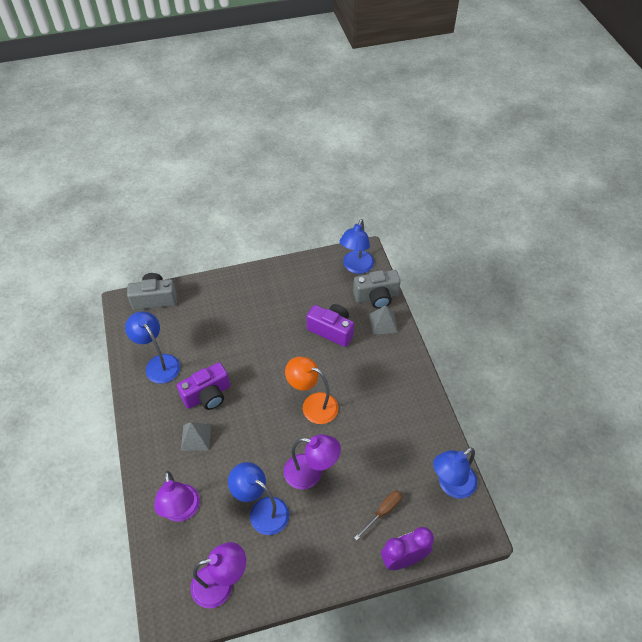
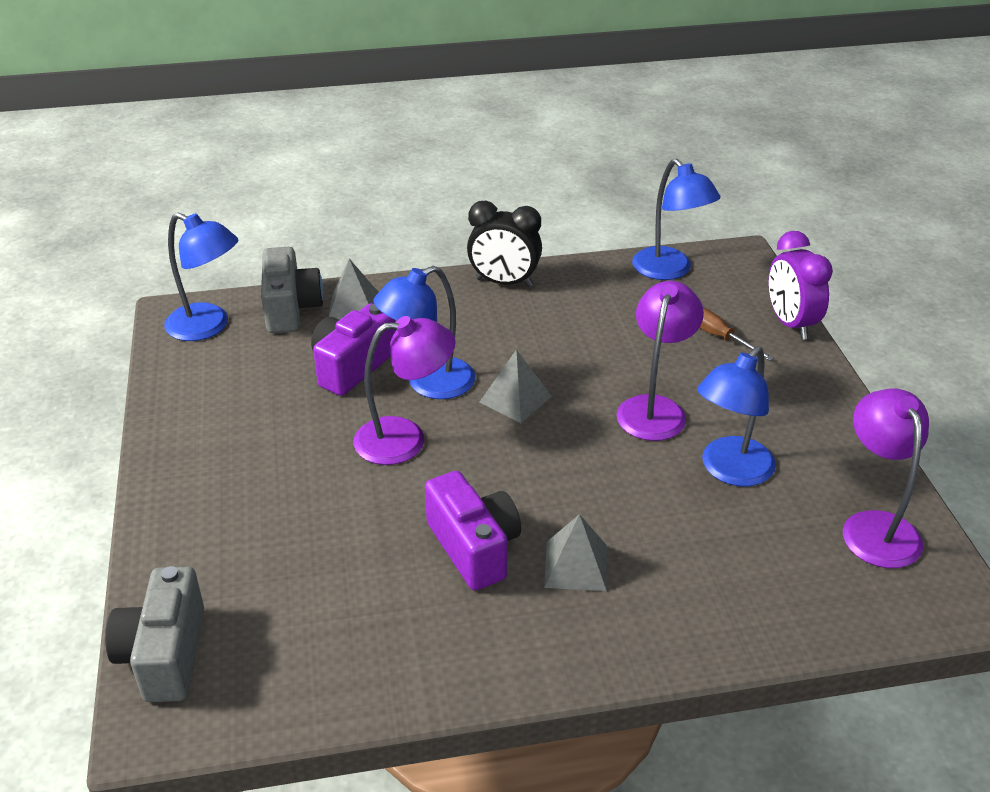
camera: 85 degrees left, 15 degrees down
blue lamp [125,311,180,383] -> blue lamp moved to [373,266,475,399]
purple lamp [154,471,200,522] -> purple lamp moved to [354,316,456,465]
orange lamp [285,357,338,424] -> grey pyramid [479,349,552,423]
none -> black clock [467,201,542,287]

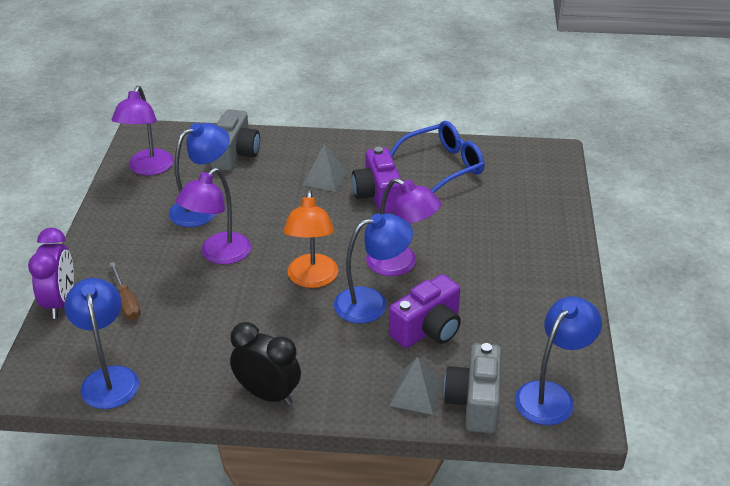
camera: 165 degrees left, 0 degrees up
grey camera [105,566,204,702] -> grey camera moved to [210,109,260,171]
blue lamp [164,213,238,341] -> blue lamp turned 90 degrees clockwise [515,296,602,425]
purple lamp [354,316,456,465] -> purple lamp turned 150 degrees counterclockwise [366,178,441,276]
grey pyramid [479,349,552,423] -> orange lamp [283,190,338,288]
none -> blue glasses [390,121,484,193]

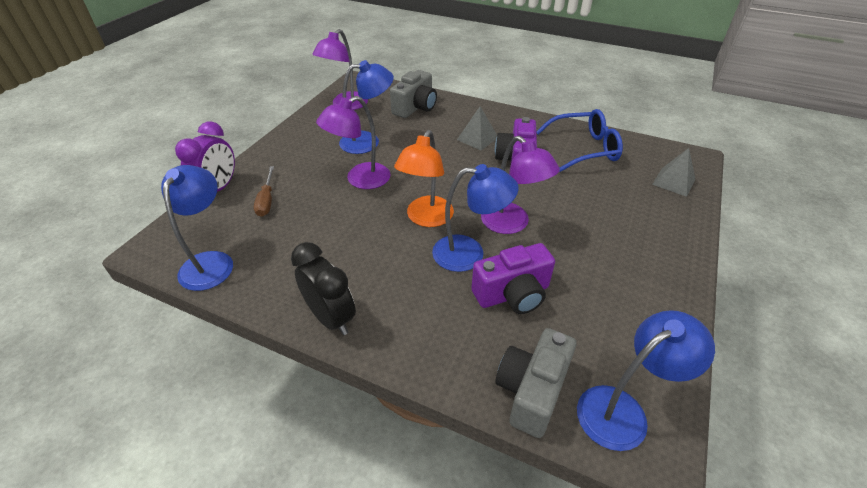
camera: 20 degrees right, 5 degrees up
grey pyramid [389,357,442,415] -> grey pyramid moved to [652,148,696,197]

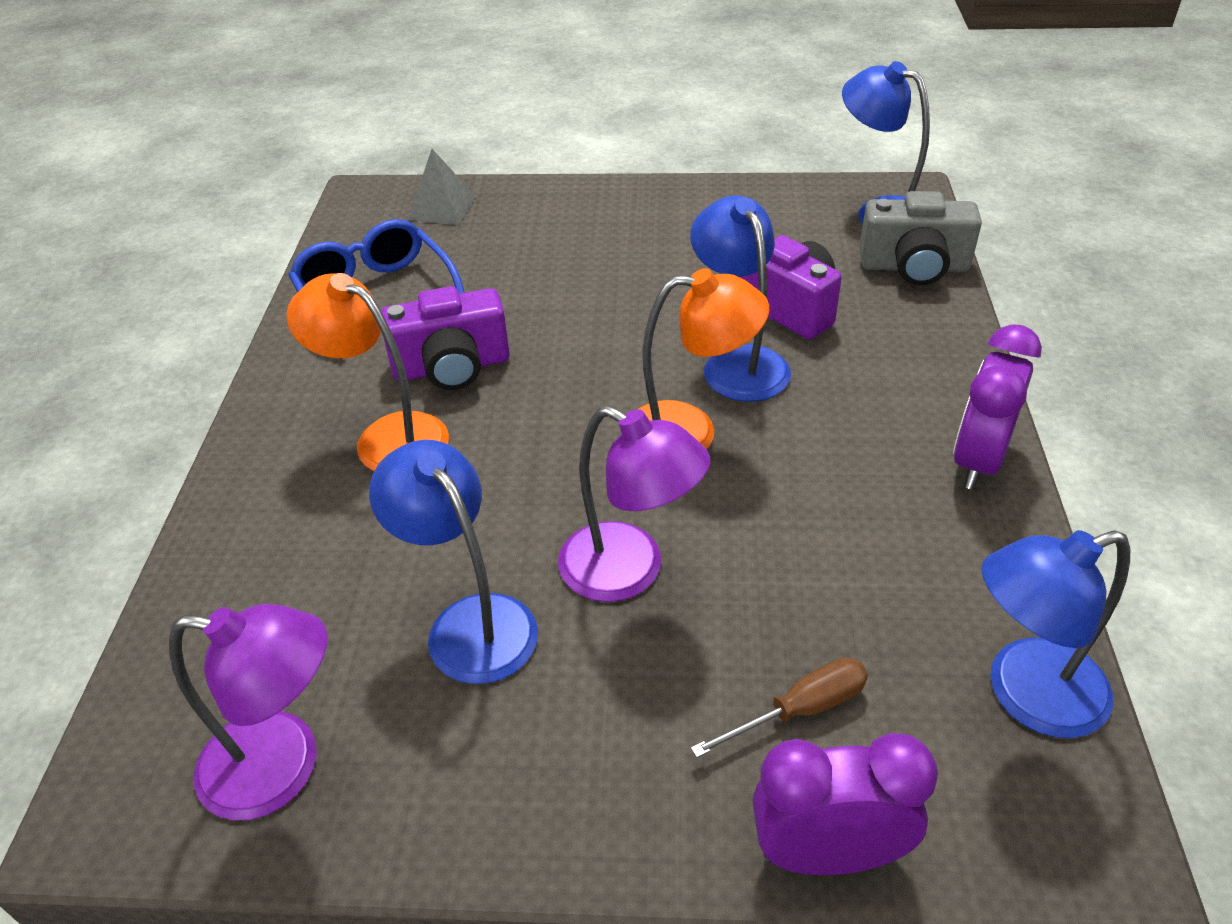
camera: 110 degrees left, 0 degrees up
black clock [291,242,356,335] -> purple clock [953,324,1042,490]
grey camera [390,70,437,118] -> none
grey pyramid [457,106,497,151] -> orange lamp [286,273,449,471]
purple lamp [481,136,560,234] -> none

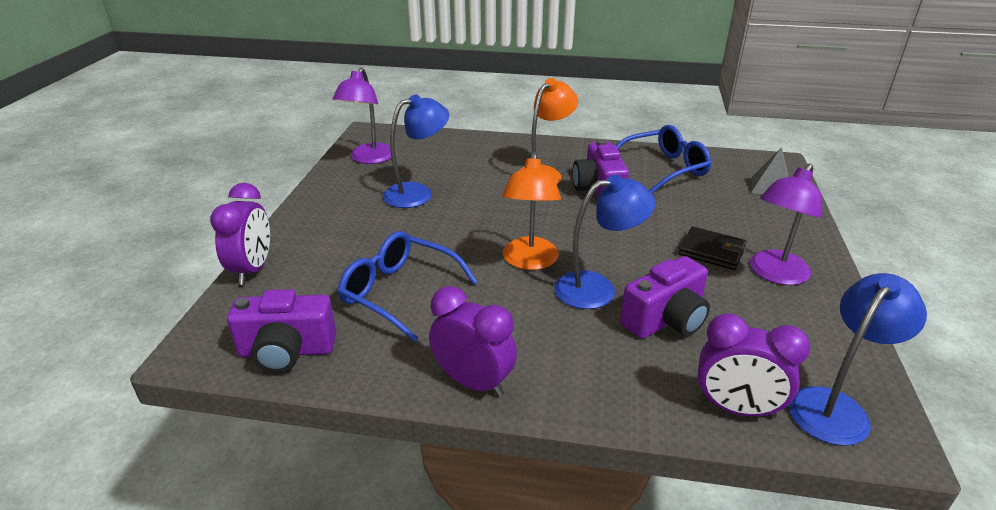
camera: 95 degrees right, 10 degrees down
purple lamp [558,406,710,602] -> purple lamp moved to [750,164,822,285]
brown screwdriver [691,657,868,758] -> none
grey camera [859,191,982,285] -> purple clock [698,313,810,419]
blue lamp [982,530,1130,738] -> purple camera [227,289,336,373]
none -> blue glasses [338,231,478,342]
none -> black wallet [678,226,747,270]

